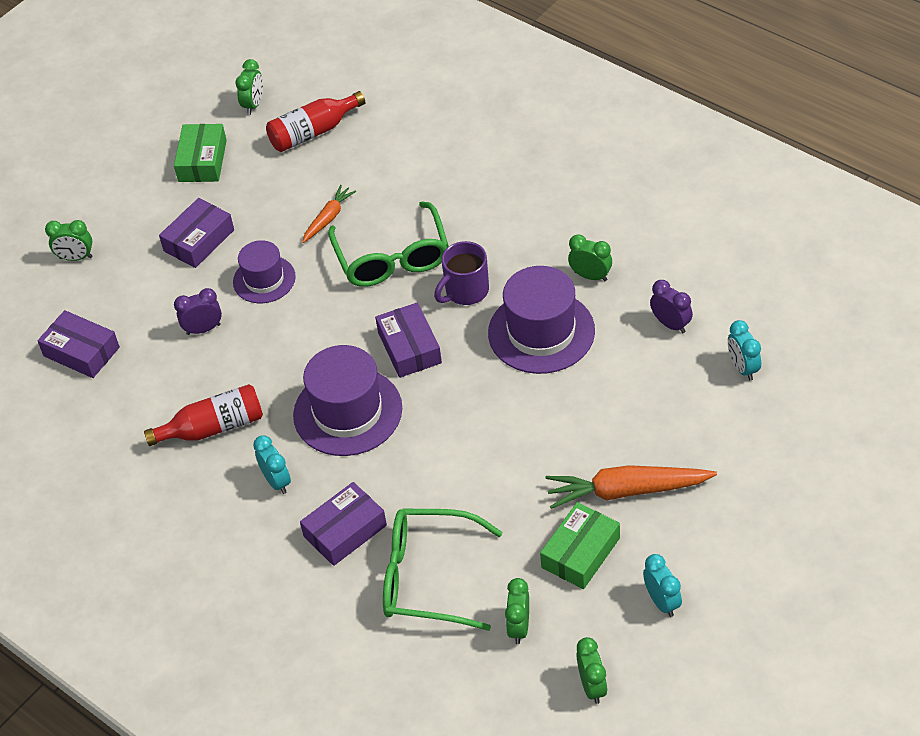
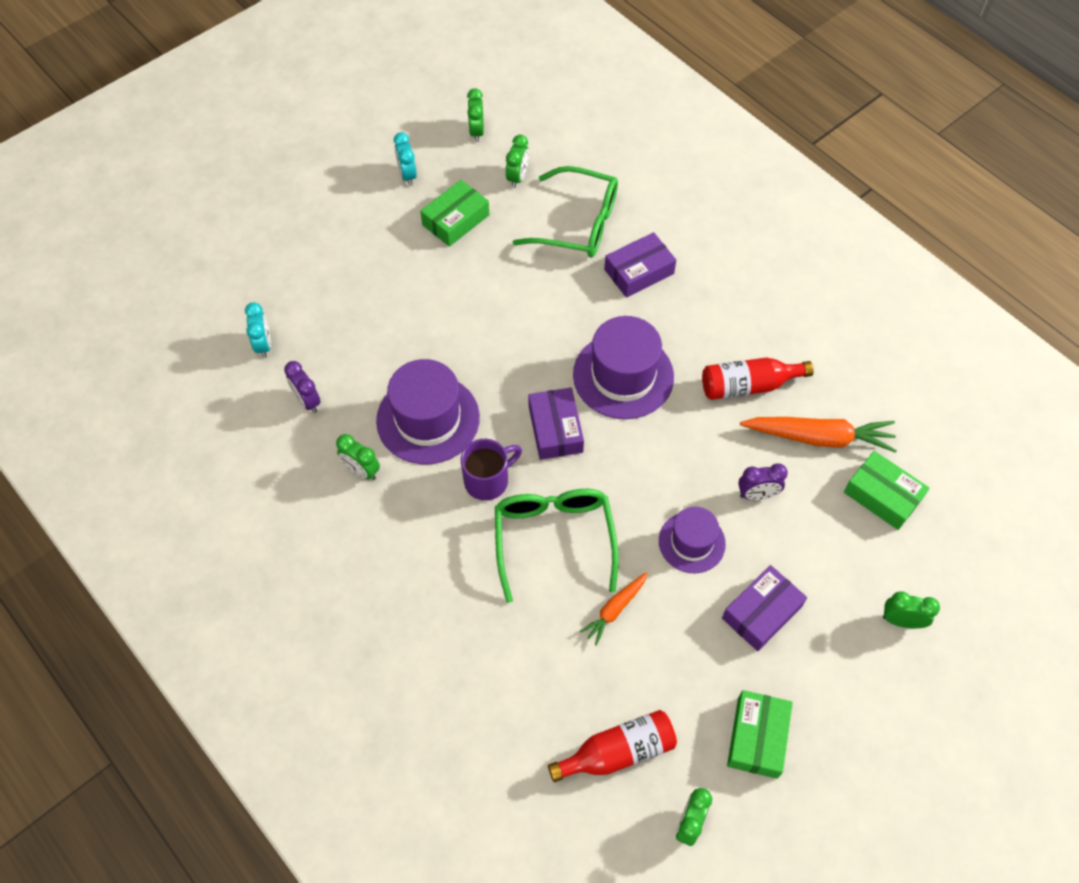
camera: 175 degrees left, 10 degrees up
purple box [38,310,120,378] -> green box [844,451,930,530]
turquoise clock [253,435,291,494] -> none
orange carrot [545,465,717,509] -> orange carrot moved to [740,417,897,453]

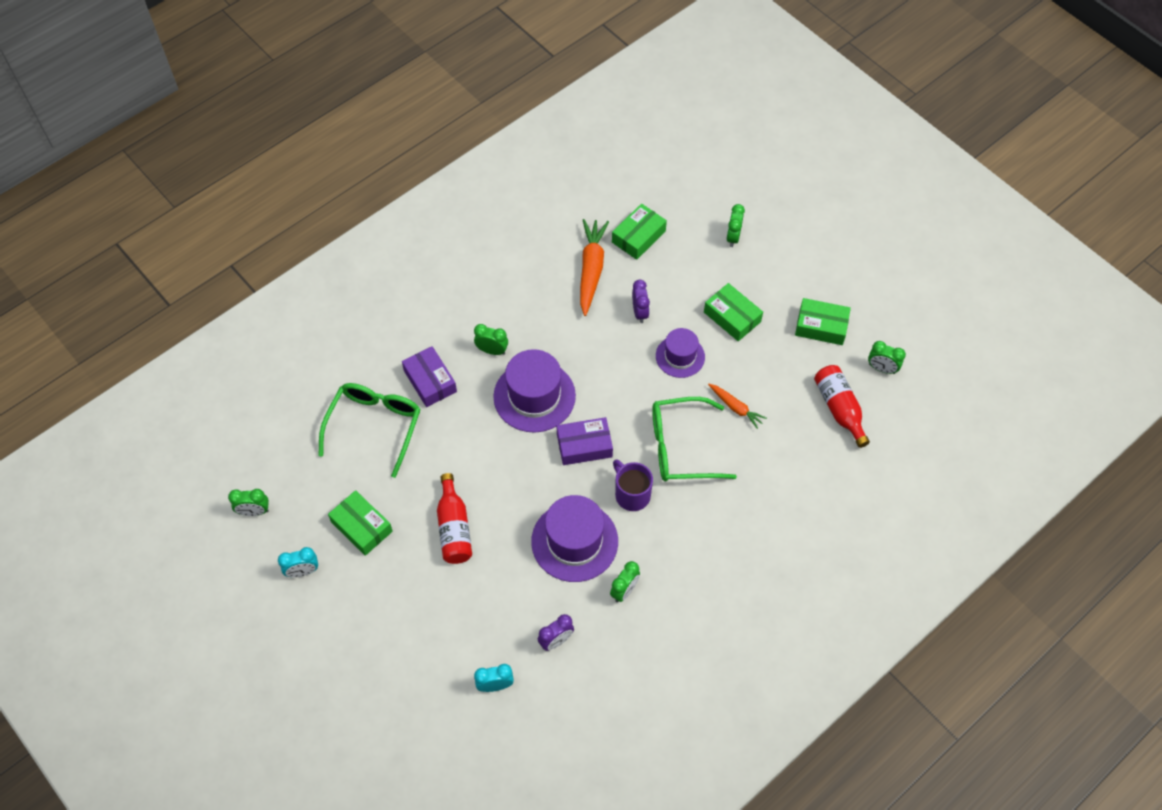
camera: 90 degrees left, 0 degrees up
green clock [506,135,529,188] -> green clock moved to [474,324,508,355]
red bottle [702,357,814,400] -> red bottle moved to [437,473,472,564]
purple box [722,565,807,651] -> green box [704,283,763,341]

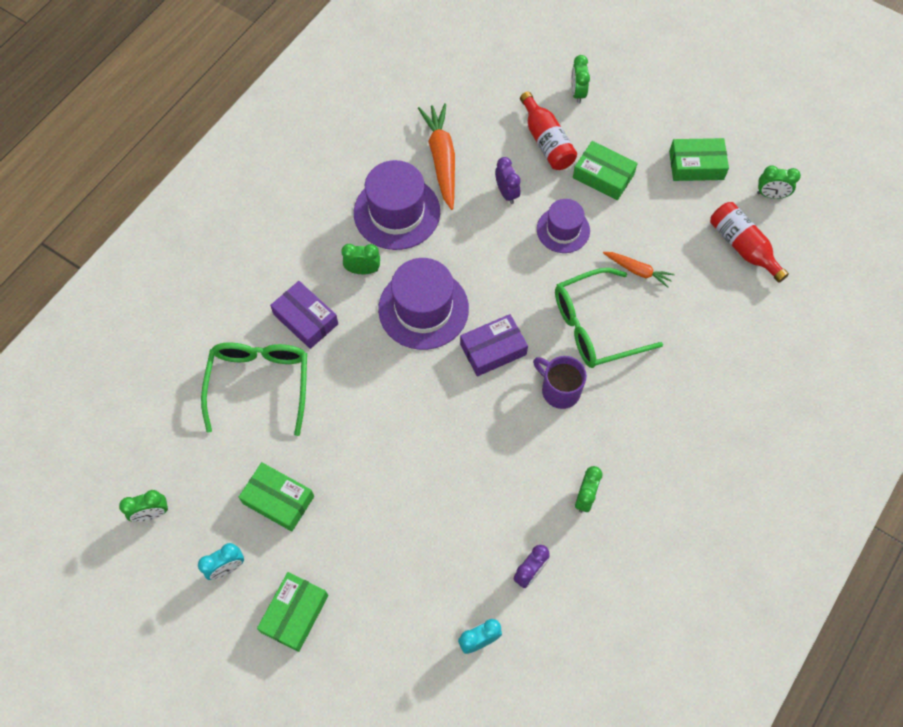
camera: 15 degrees left, 5 degrees up
red bottle [437,473,472,564] -> red bottle moved to [520,92,577,170]
purple hat [531,495,618,582] -> purple hat moved to [354,160,440,250]
green box [612,204,667,260] -> green box moved to [257,572,329,652]

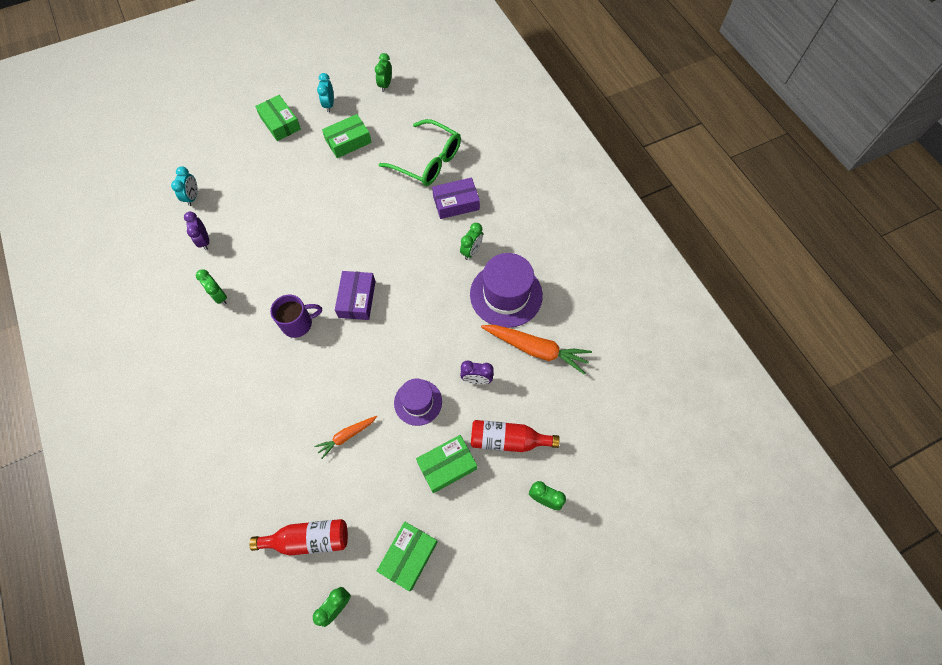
camera: 120 degrees right, 0 degrees up
purple hat [378,258,469,350] -> none
green glasses [555,268,663,368] -> none

